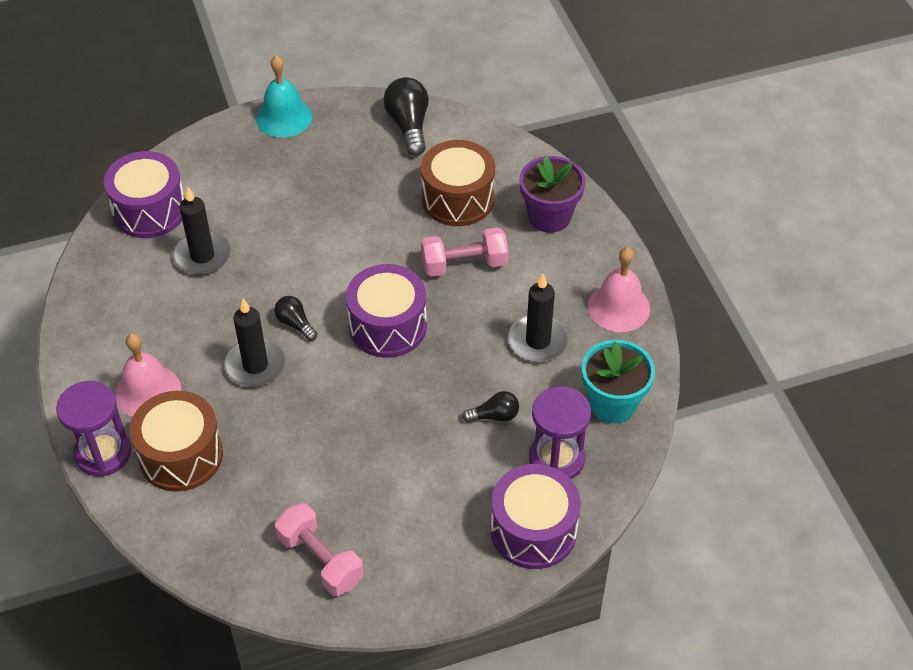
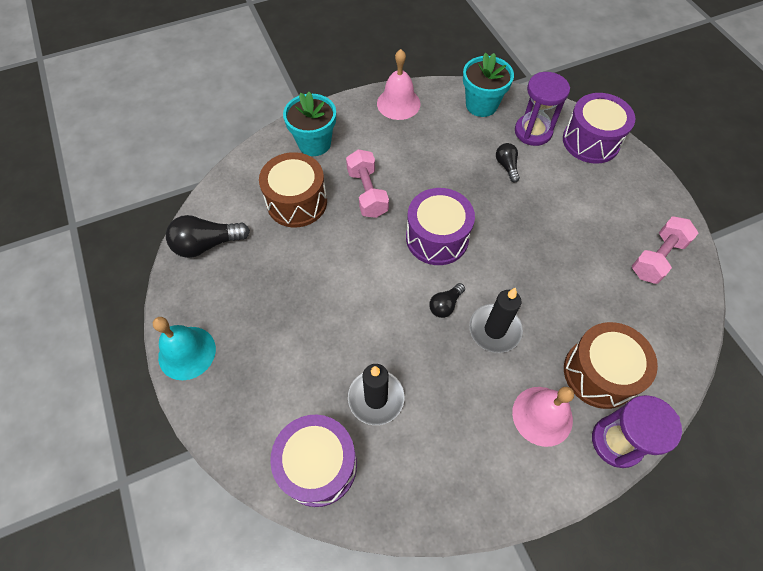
camera: 95 degrees left, 10 degrees up
black candle [508,274,569,362] -> none
purple flower pot [519,156,586,233] -> turquoise flower pot [283,92,336,156]

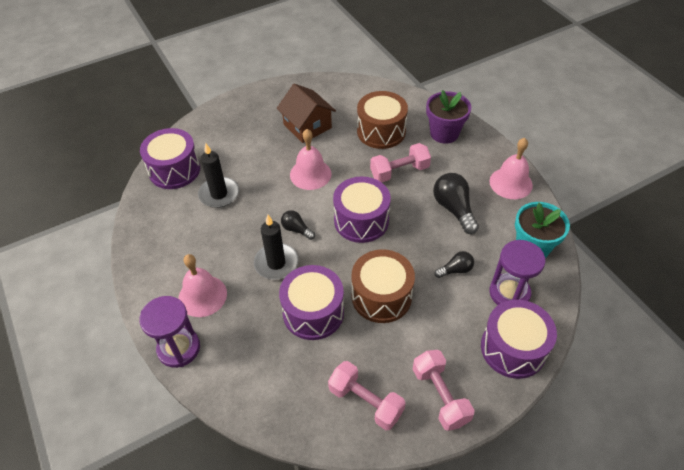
camera: 85 degrees right, 10 degrees down
turquoise bell [153,317,216,380] -> none
black light bulb [166,215,250,258] -> black light bulb moved to [433,173,479,234]
turquoise flower pot [283,92,336,156] -> purple flower pot [426,90,471,144]
brown drum [564,322,658,409] -> brown drum moved to [351,249,415,323]
none -> brown house [277,83,336,143]
none -> purple drum [279,265,344,340]
none -> pink bell [290,129,331,190]
none -> pink dumbbell [413,350,475,431]

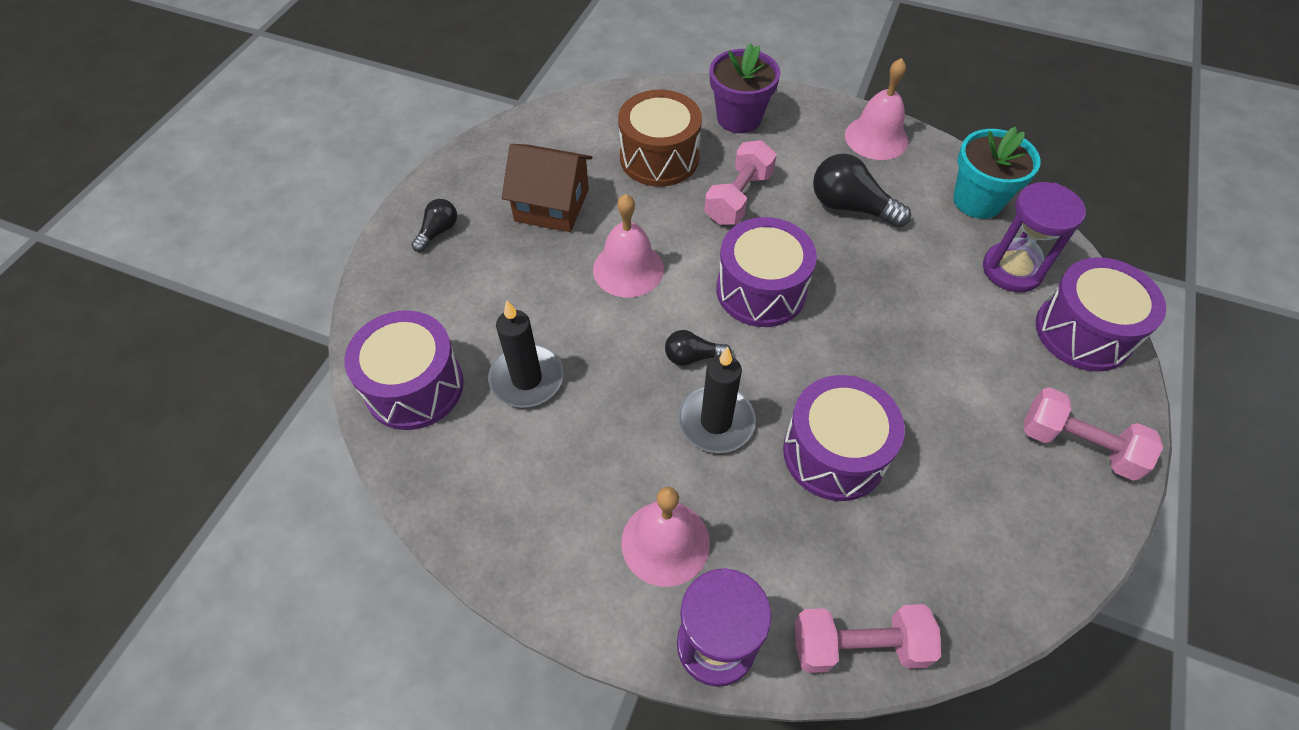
camera: 40 degrees left, 5 degrees up
pink dumbbell [328,361,406,430] -> pink dumbbell moved to [795,604,941,673]
brown drum [351,249,415,323] -> none
black light bulb [435,251,474,278] -> black light bulb moved to [411,199,457,252]

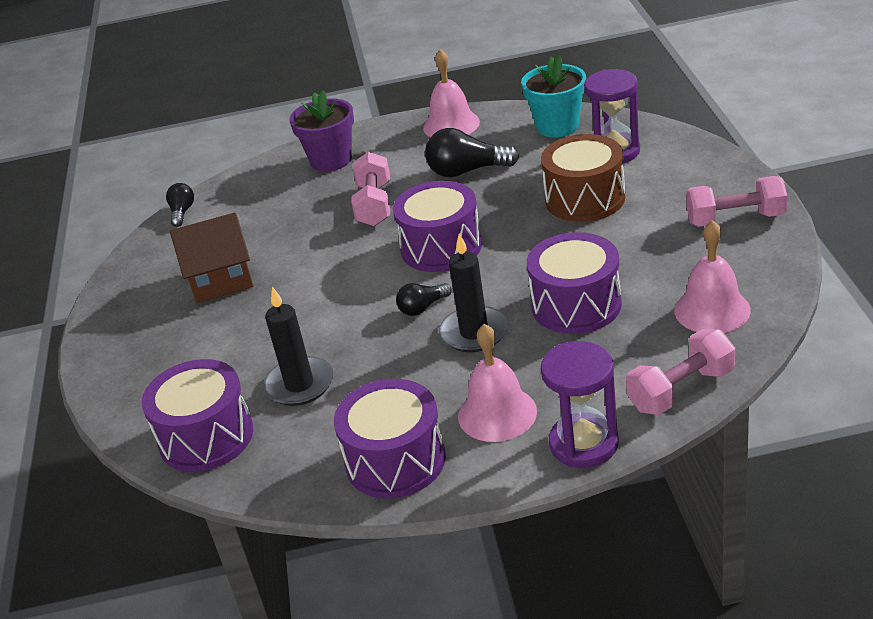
camera: 25 degrees left, 20 degrees down
black light bulb [411,199,457,252] -> black light bulb moved to [166,183,194,227]
pink bell [593,194,664,298] -> pink bell moved to [674,220,751,333]
brown drum [618,90,702,187] -> brown drum moved to [541,134,625,222]
purple drum [1036,257,1166,372] -> purple drum moved to [334,379,446,498]

